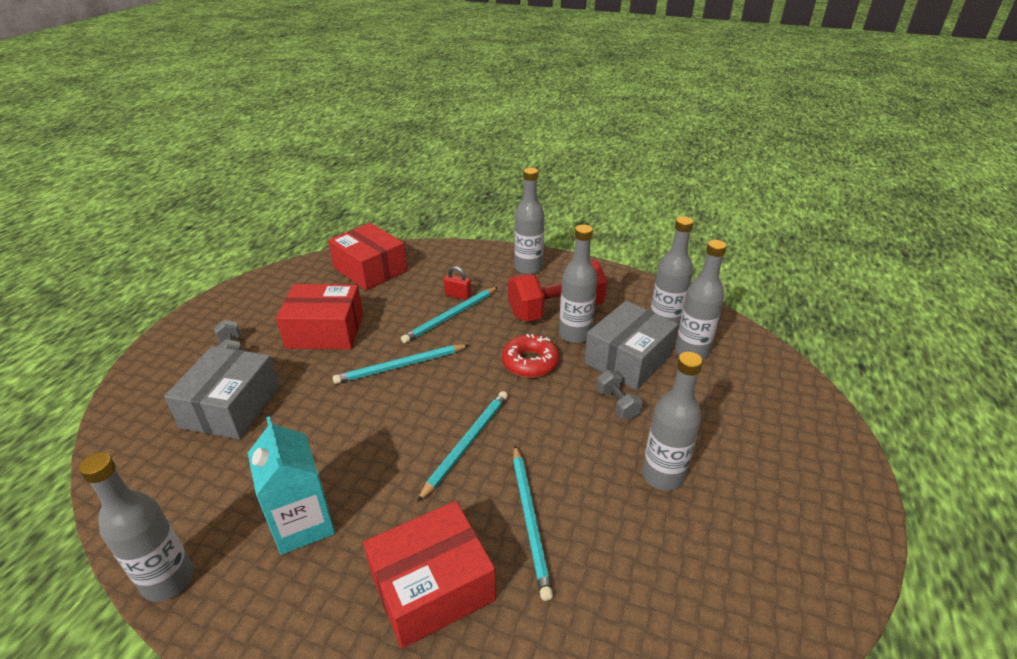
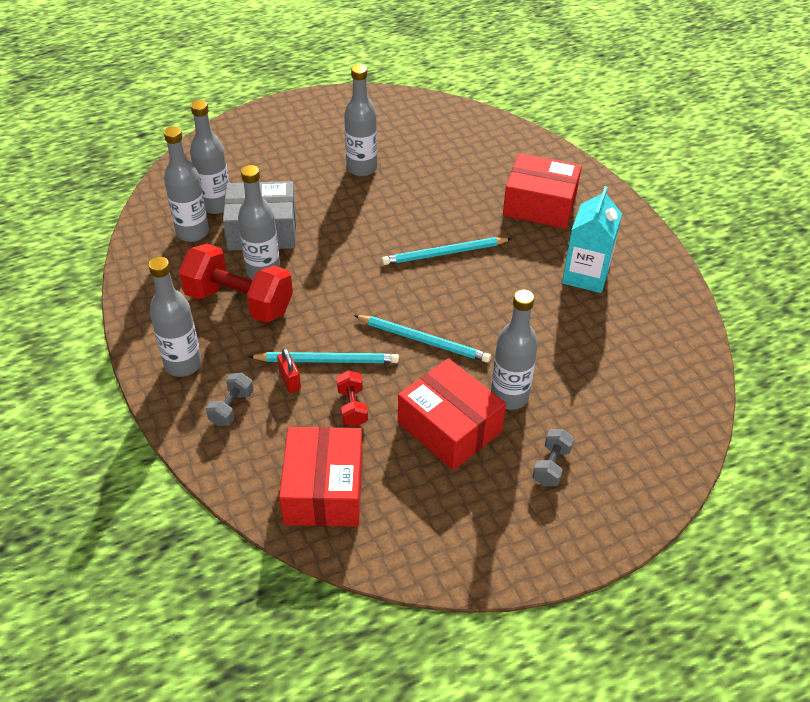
camera: 135 degrees left, 10 degrees up
grey bottle [79,452,194,602] -> grey bottle moved to [491,290,538,410]
grey box [164,346,280,439] -> none
red donut [502,334,559,378] -> none
turquoise pencil [513,445,553,601] -> none
grey dumbbell [596,370,643,420] -> grey dumbbell moved to [206,373,254,426]
none -> red dumbbell [337,370,368,427]

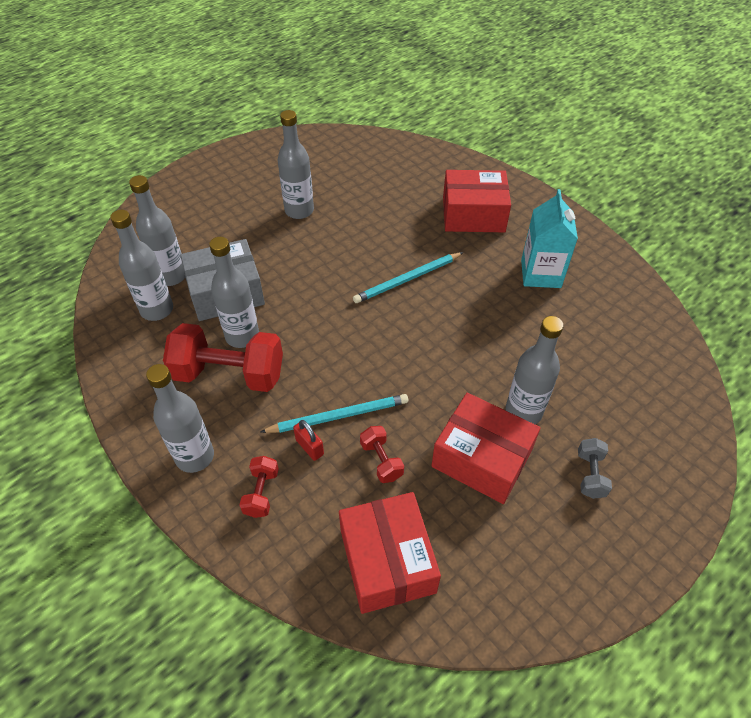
camera: 15 degrees left, 5 degrees up
grey dumbbell [206,373,254,426] -> red dumbbell [239,456,279,518]
turquoise pencil [354,315,491,363] -> none

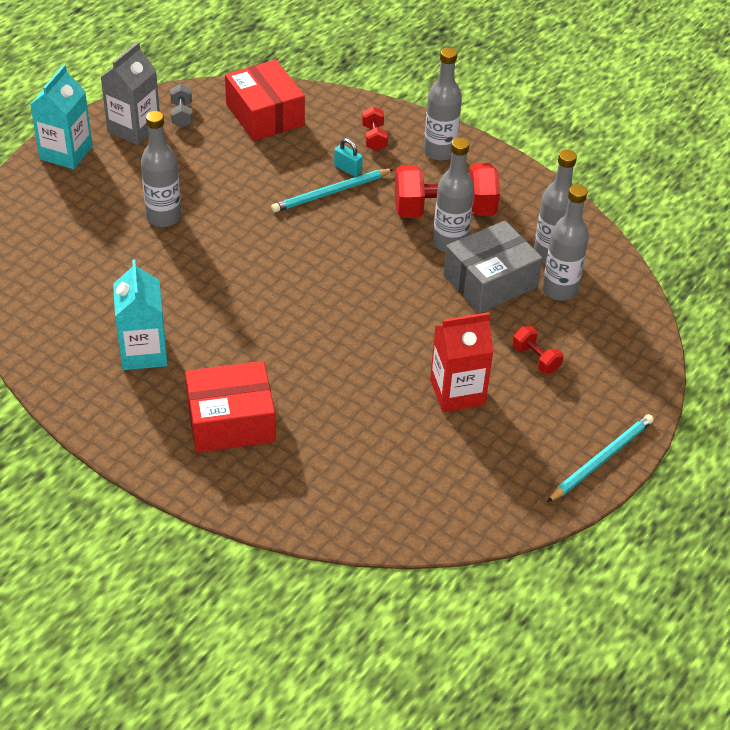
camera: 165 degrees right, 5 degrees down
grey bottle [278,110,314,219] -> red carton [430,312,494,412]
red padlock [293,420,324,461] -> turquoise padlock [334,138,363,177]
turquoise pencil [353,252,463,303] -> turquoise pencil moved to [547,414,654,502]
red dumbbell [360,426,404,483] -> red dumbbell moved to [512,326,563,374]
red box [431,393,540,504] -> none
grey dumbbell [578,438,612,499] -> grey dumbbell moved to [170,84,193,128]
none -> turquoise carton [30,64,93,169]
none -> grey carton [100,42,160,145]

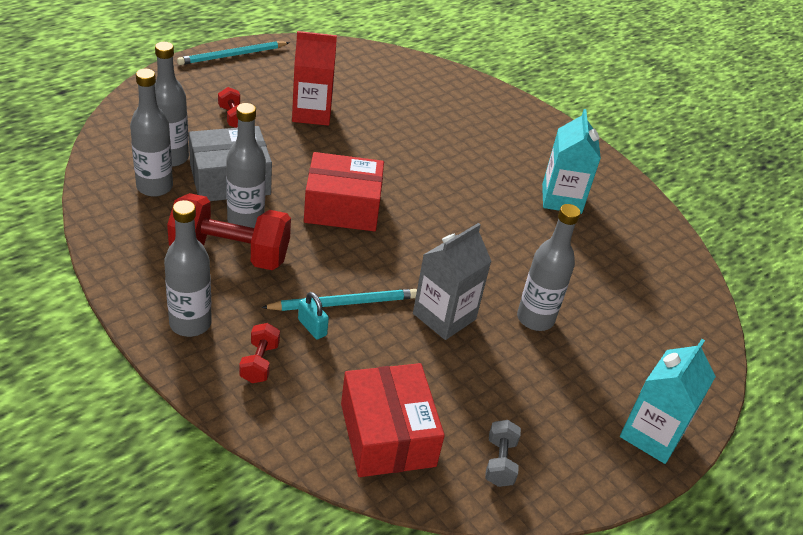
camera: 170 degrees left, 5 degrees down
grey carton [100,42,160,145] -> grey carton moved to [413,223,492,340]
red box [185,361,276,453] -> red box moved to [304,152,384,231]

